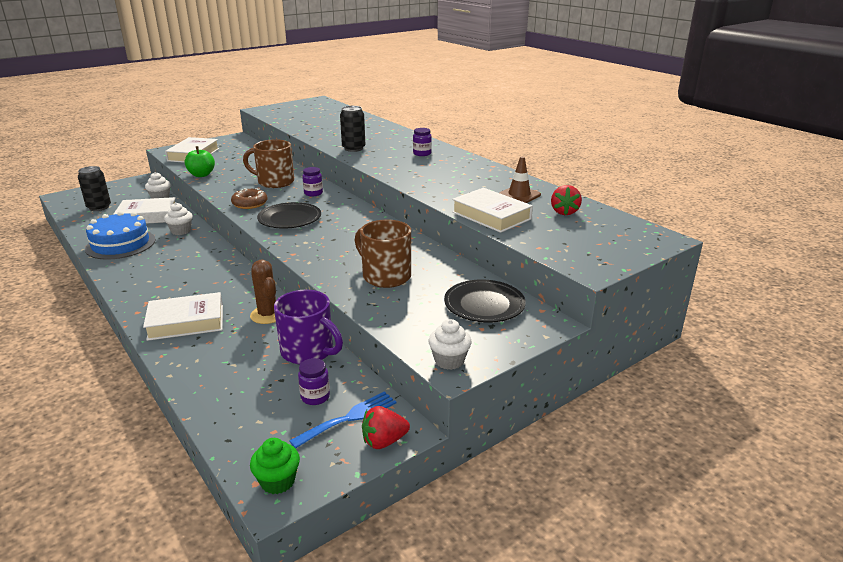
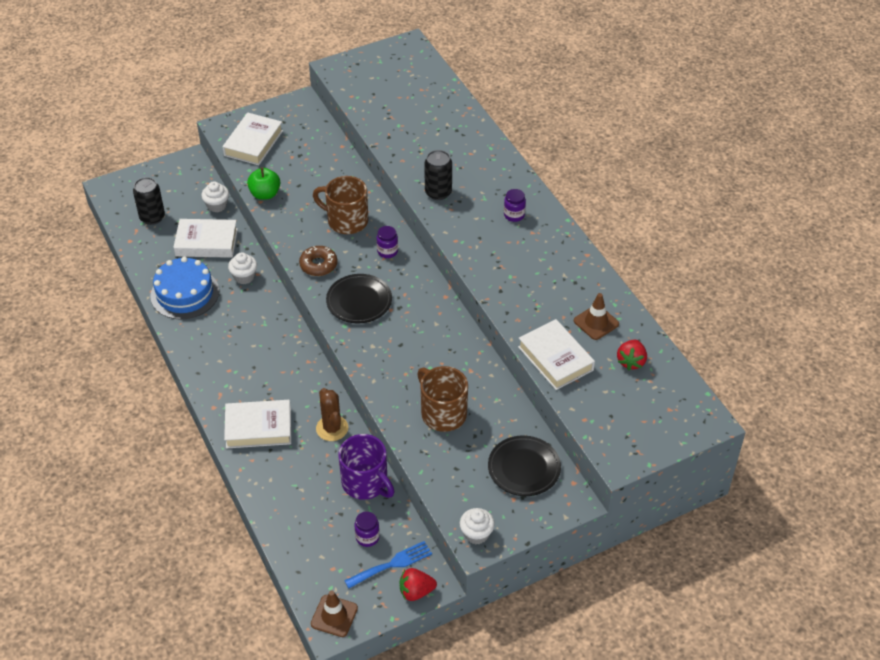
camera: 10 degrees right, 20 degrees up
green cupcake [250,438,300,494] -> brown traffic cone [311,591,358,637]

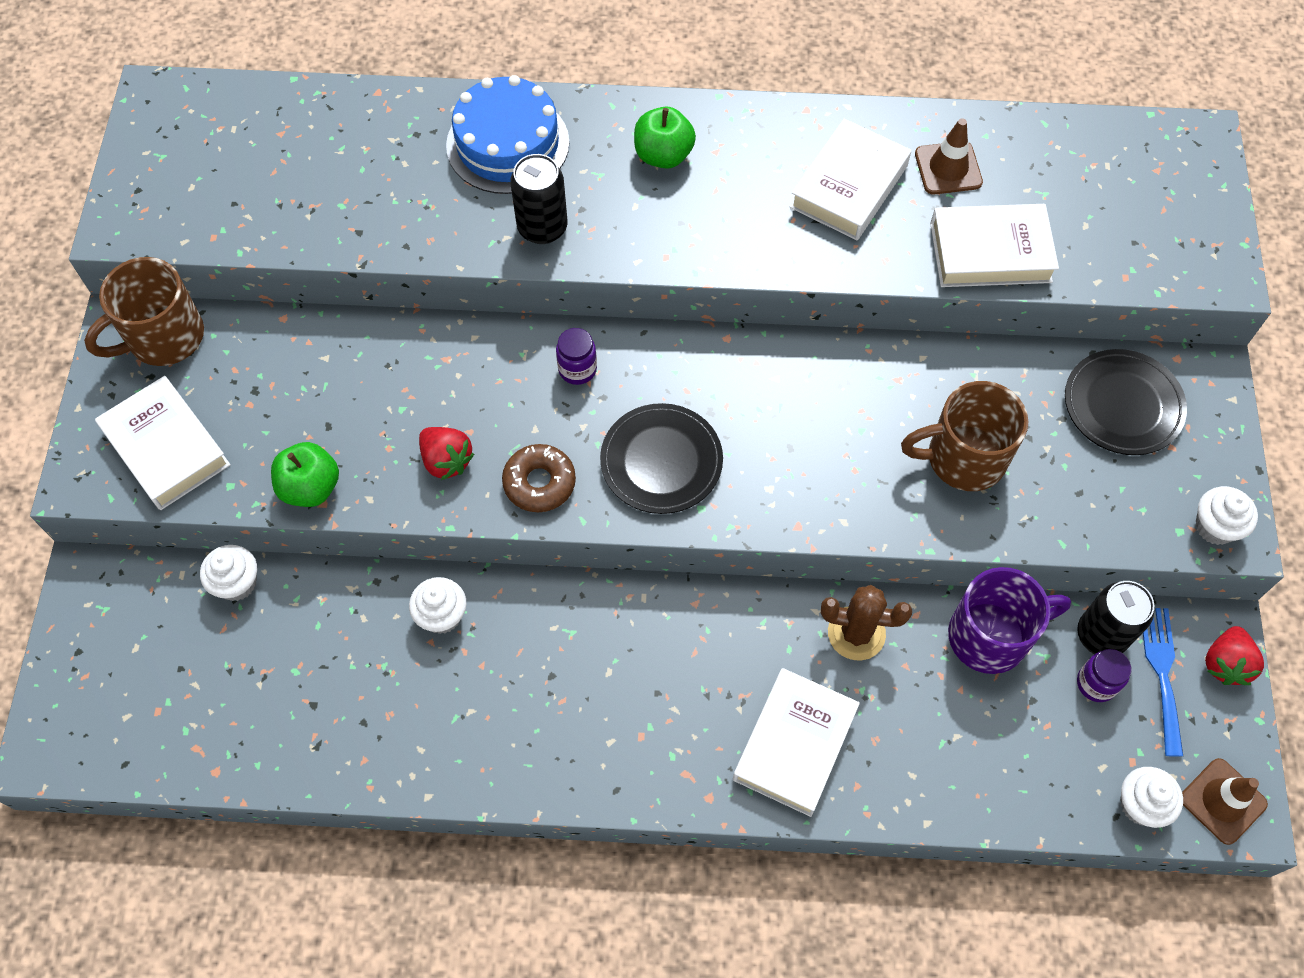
camera: 60 degrees left, 15 degrees up
black can [133,177,165,225] -> black can moved to [1077,581,1154,654]
blue cake [150,257,219,319] -> blue cake moved to [446,75,569,194]
white book [173,219,238,258] -> white book moved to [790,119,911,240]
brown mug [313,176,368,234] -> brown mug moved to [84,257,204,366]
purple jar [504,189,526,222] -> green apple [634,106,696,169]
red strawberry [617,340,647,370] -> red strawberry moved to [419,427,474,480]
none -> white cupcake [1120,767,1183,828]

